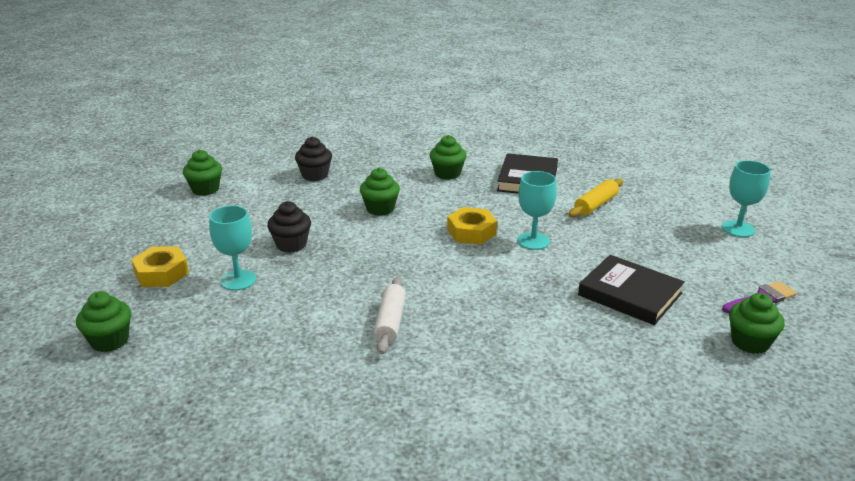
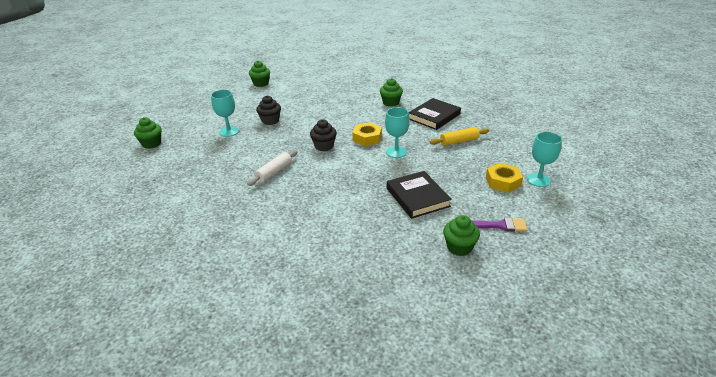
camera: 30 degrees right, 5 degrees up
yellow nut [131,246,189,287] -> yellow nut moved to [486,163,523,193]
black cupcake [295,137,332,181] -> black cupcake moved to [310,119,337,151]
green cupcake [360,168,400,216] -> none

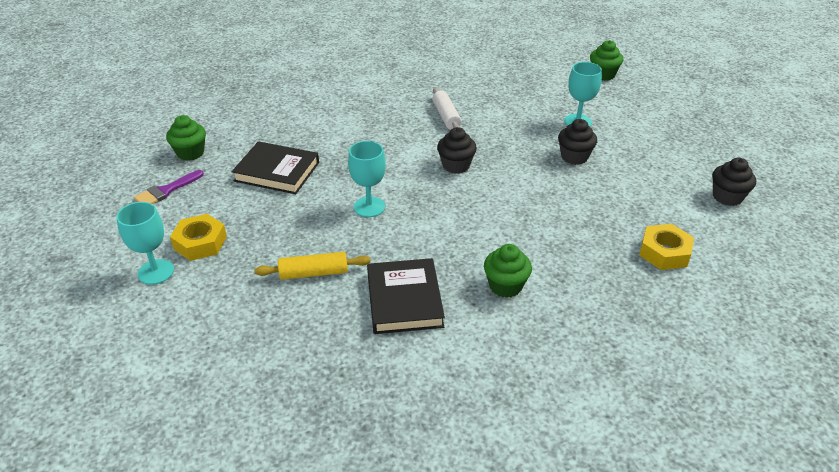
camera: 130 degrees right, 5 degrees up
green cupcake [249,61,270,87] -> black cupcake [712,158,756,206]
yellow nut [353,122,382,146] -> yellow nut moved to [639,224,694,270]
yellow rolling pin [430,127,489,146] -> yellow rolling pin turned 60 degrees clockwise [254,252,371,280]

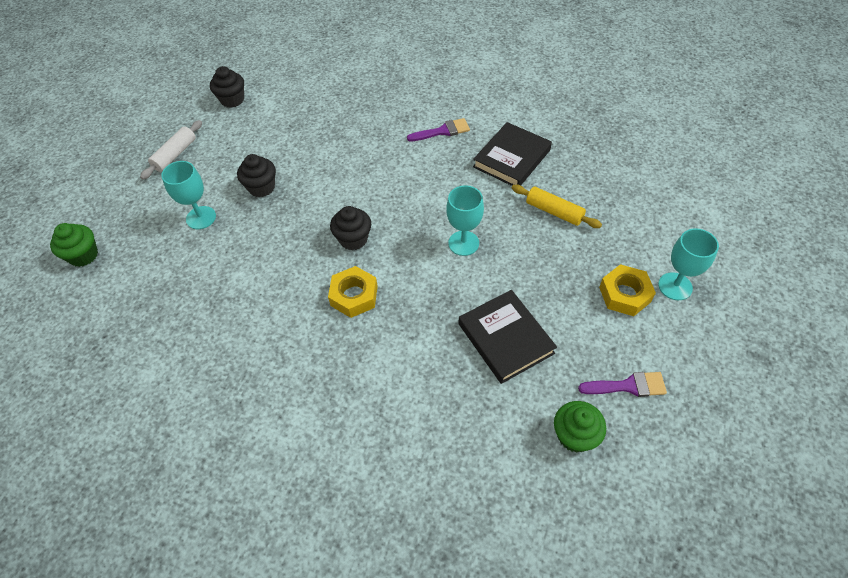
camera: 135 degrees left, 15 degrees up
white rolling pin [432,87,462,130] -> white rolling pin moved to [140,120,202,180]
green cupcake [484,244,532,298] -> purple brush [407,118,470,142]
yellow nut [639,224,694,270] -> yellow nut moved to [328,266,378,318]

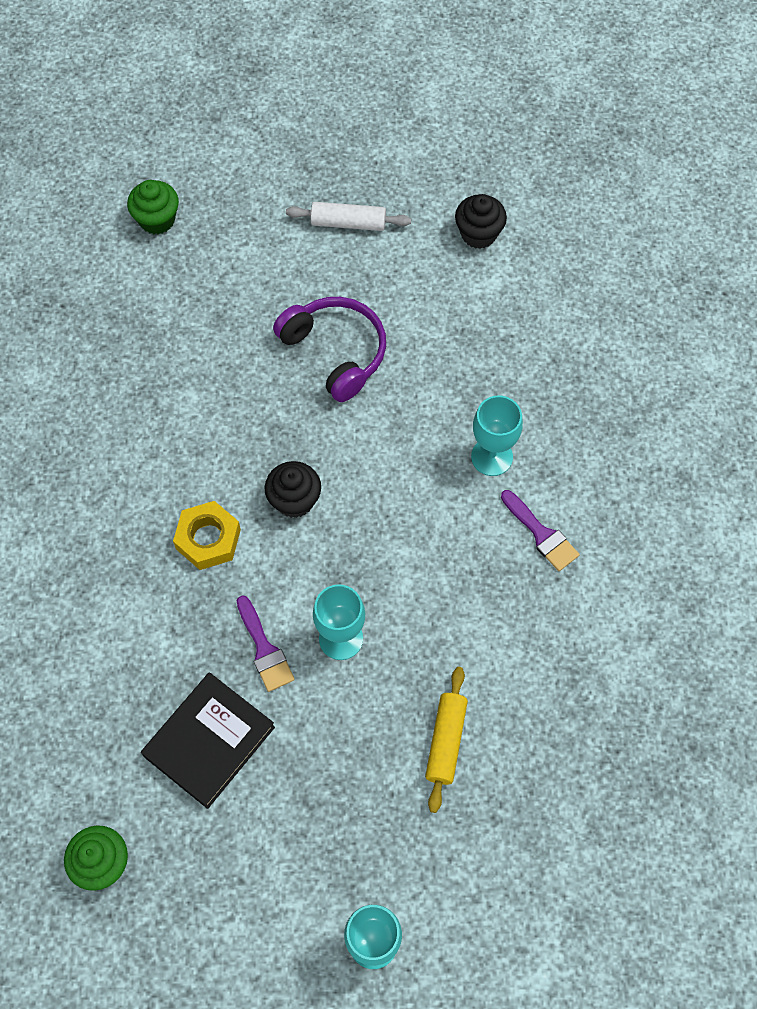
camera: 65 degrees right, 10 degrees up
turquoise goblet [161,161,216,229] -> turquoise goblet moved to [471,395,523,476]
black cupcake [237,154,276,197] -> purple headphones [273,297,386,402]
black book [473,122,552,186] -> none
purple brush [578,372,667,397] -> purple brush moved to [237,595,295,692]
yellow nut [599,264,656,316] -> none

